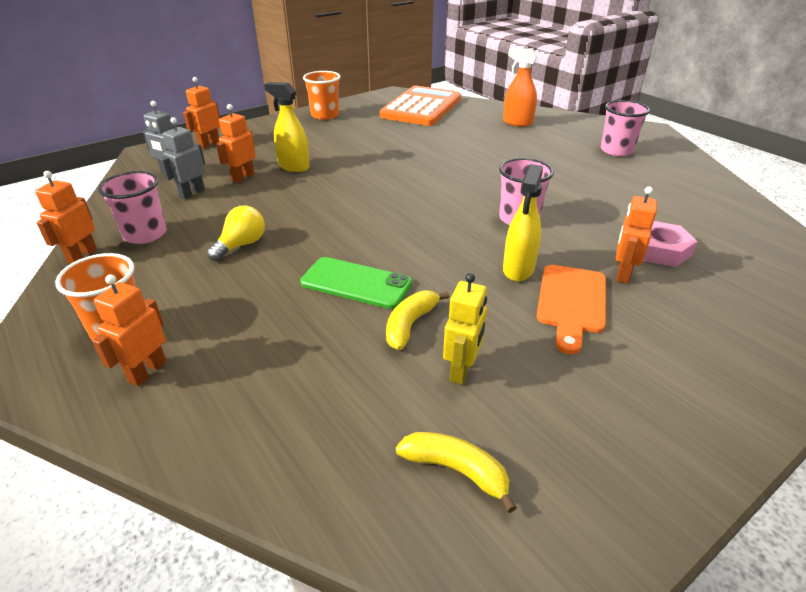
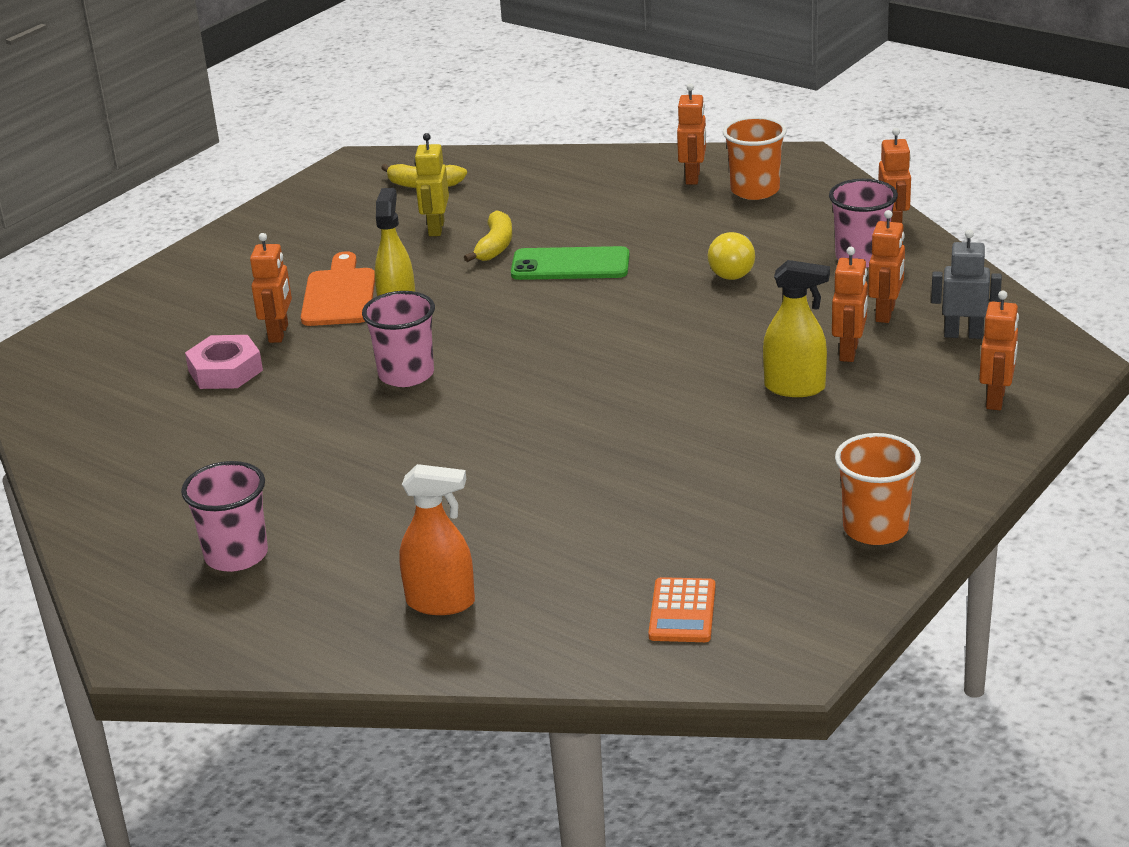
camera: 165 degrees right, 5 degrees down
grey robot [159,117,205,199] -> orange robot [868,210,905,323]
orange calculator [380,86,461,126] -> orange calculator [648,577,716,642], size x0.44

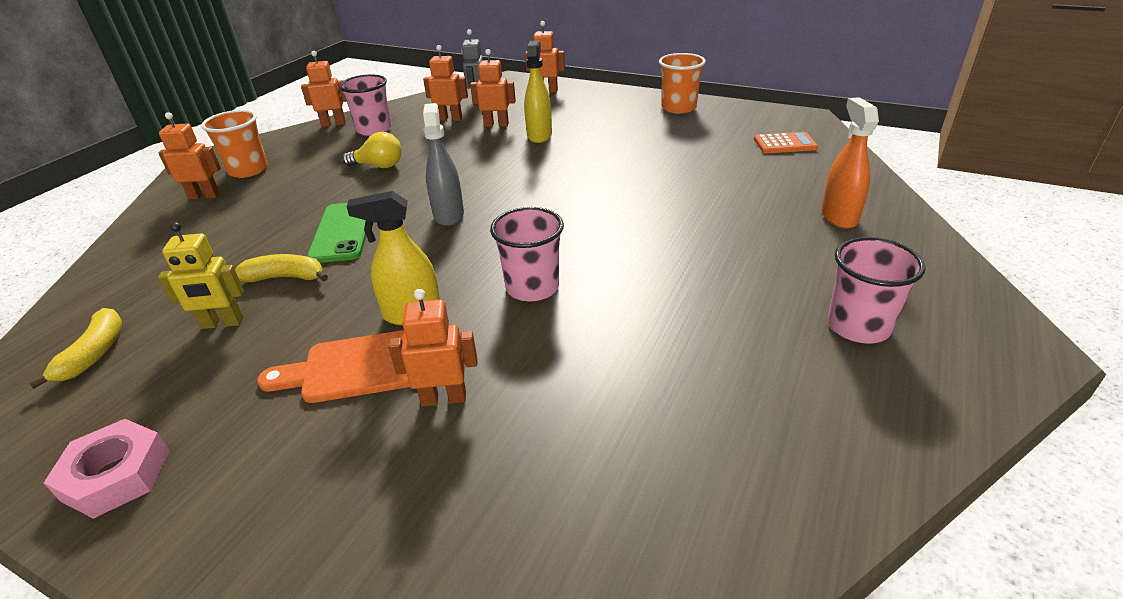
camera: 100 degrees left, 5 degrees up
pink nut [185,335,263,389] -> pink nut moved to [44,419,170,519]
none -> grey spray bottle [423,103,464,226]

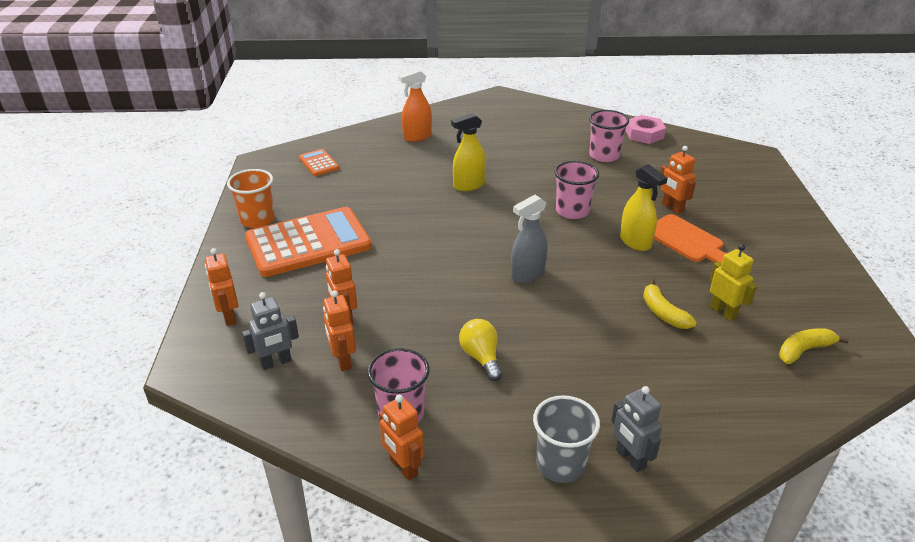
camera: 120 degrees left, 0 degrees up
pink nut [44,419,170,519] -> pink nut moved to [625,115,666,144]
orange robot [158,112,221,200] -> grey robot [611,386,662,472]
orange cup [201,110,268,178] -> grey cup [533,395,600,483]
green phone [307,203,366,263] -> none
yellow spray bottle [524,41,552,143] -> yellow spray bottle moved to [451,113,486,191]
pink cup [827,237,925,344] -> pink cup moved to [589,110,629,162]
none -> orange calculator [245,207,372,277]

